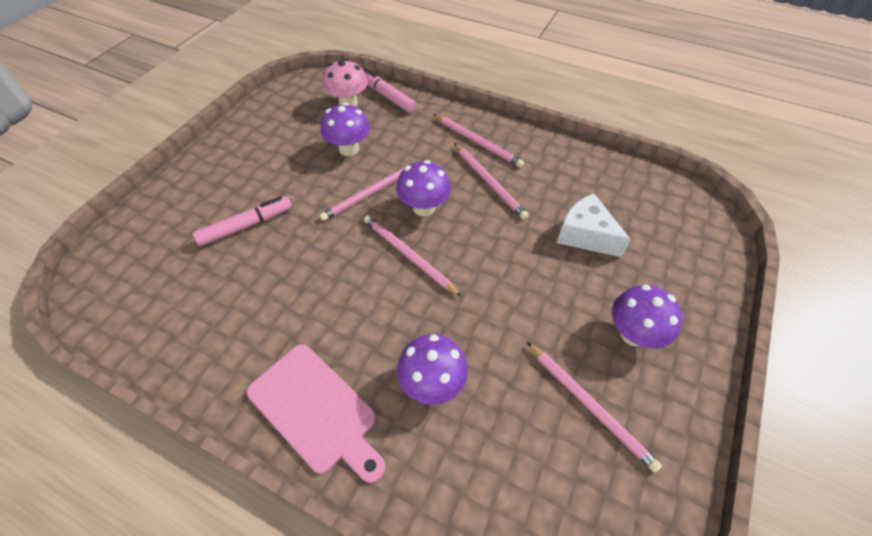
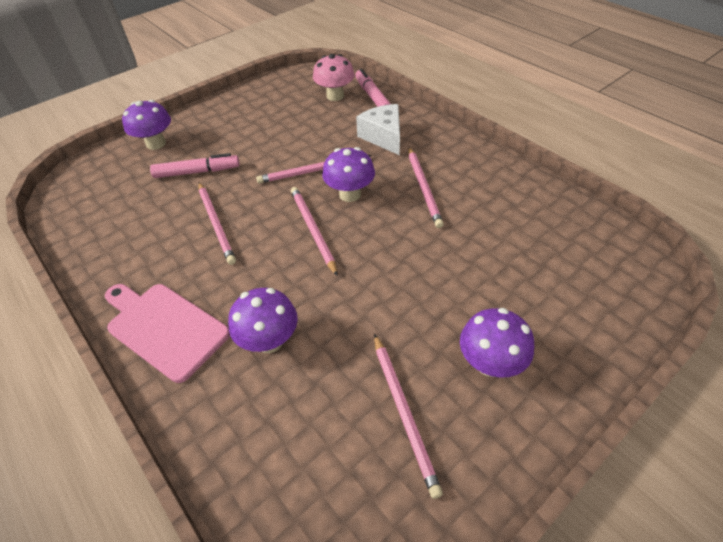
camera: 25 degrees right, 5 degrees down
pink cutting board [247,344,386,483] -> pink cutting board turned 150 degrees clockwise [105,284,230,383]
purple mushroom [321,103,370,156] -> purple mushroom moved to [122,100,171,150]
pink pencil [433,114,524,168] -> pink pencil moved to [198,182,236,265]
white cheese [557,194,631,257] -> white cheese moved to [356,104,400,155]

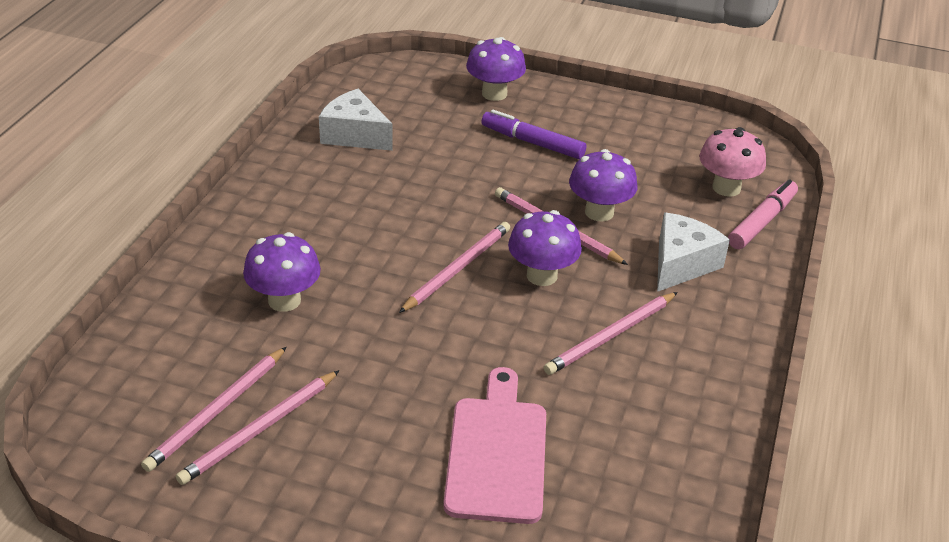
camera: 55 degrees right, 10 degrees down
pink cutting board [105,284,230,383] -> pink cutting board moved to [443,367,546,524]
pink marker [150,153,240,178] -> none
pink pencil [198,182,236,265] -> pink pencil moved to [141,347,287,472]
purple mushroom [460,308,534,378] -> purple mushroom moved to [569,149,637,222]
none -> white cheese [319,89,393,151]
none -> purple marker [482,110,586,159]

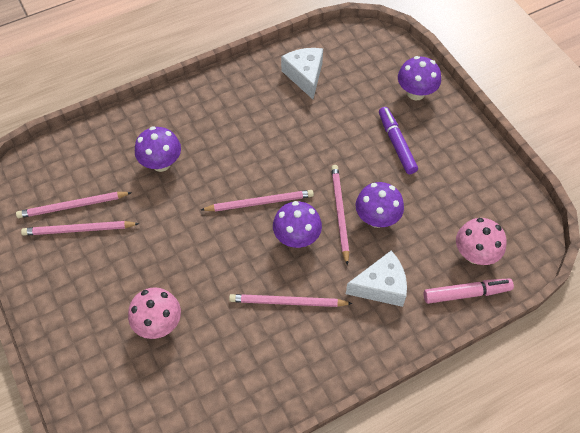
camera: 45 degrees right, 20 degrees up
pink cutting board [443,367,546,524] -> pink mushroom [128,287,181,339]

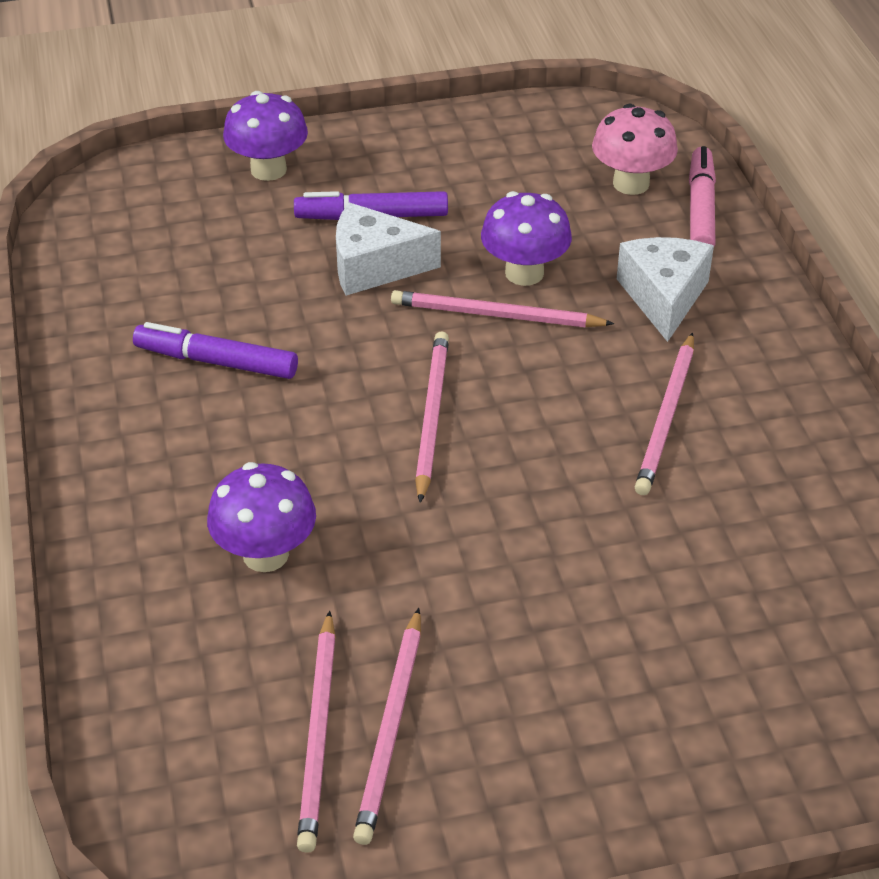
camera: 75 degrees left, 15 degrees down
pink mushroom [128,287,181,339] -> none
purple mushroom [273,201,322,248] -> none
white cheese [281,48,323,99] -> white cheese moved to [336,203,441,296]
none -> purple marker [133,322,298,379]

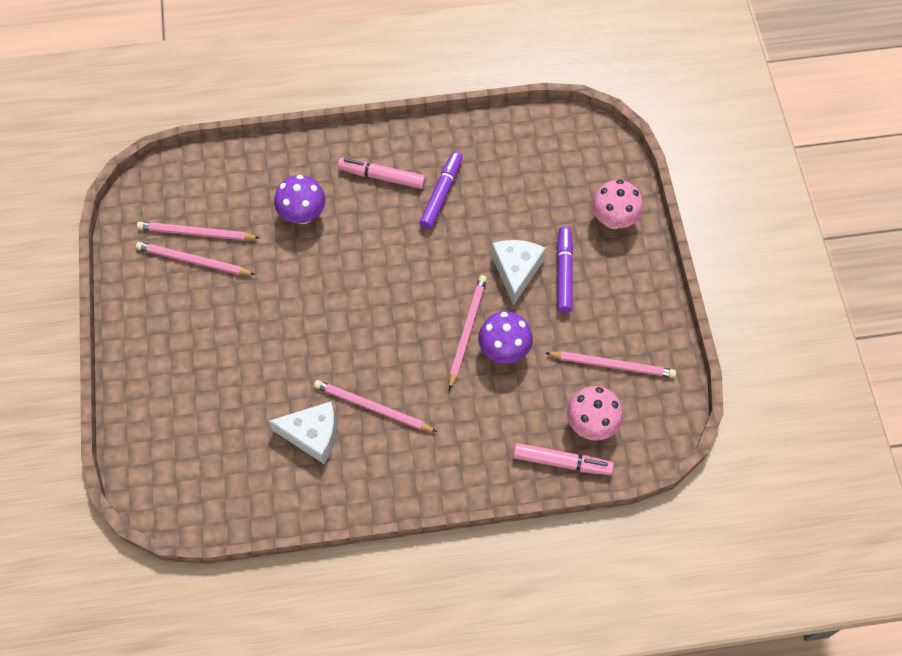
camera: 95 degrees right, 20 degrees up
purple mushroom [223,91,308,181] -> pink mushroom [592,180,643,229]
pink pencil [415,331,449,503] -> pink pencil moved to [546,351,676,378]
white cheese [617,237,714,342] -> white cheese moved to [269,402,336,464]
none -> pink marker [338,158,426,189]

